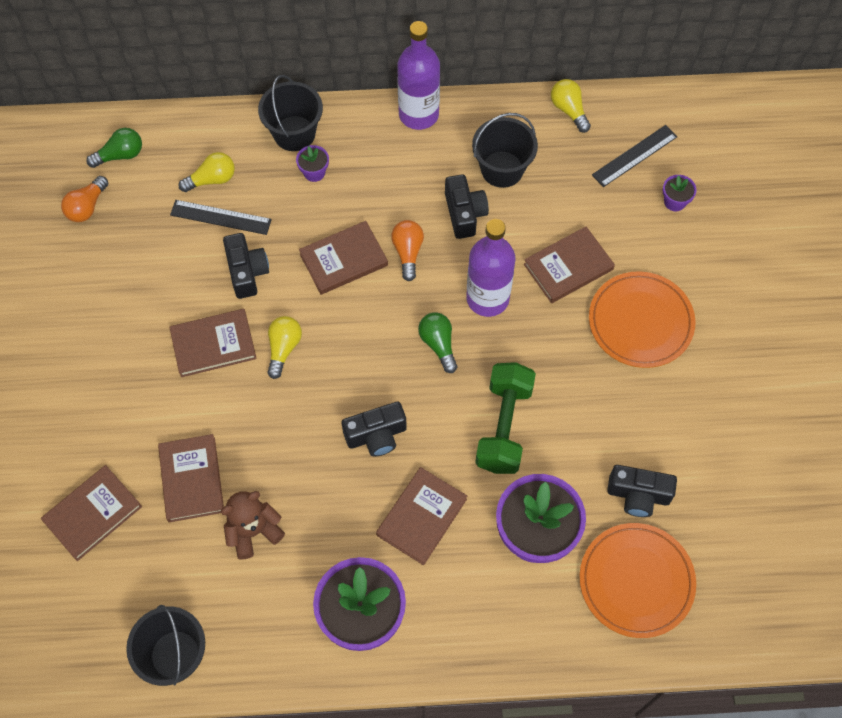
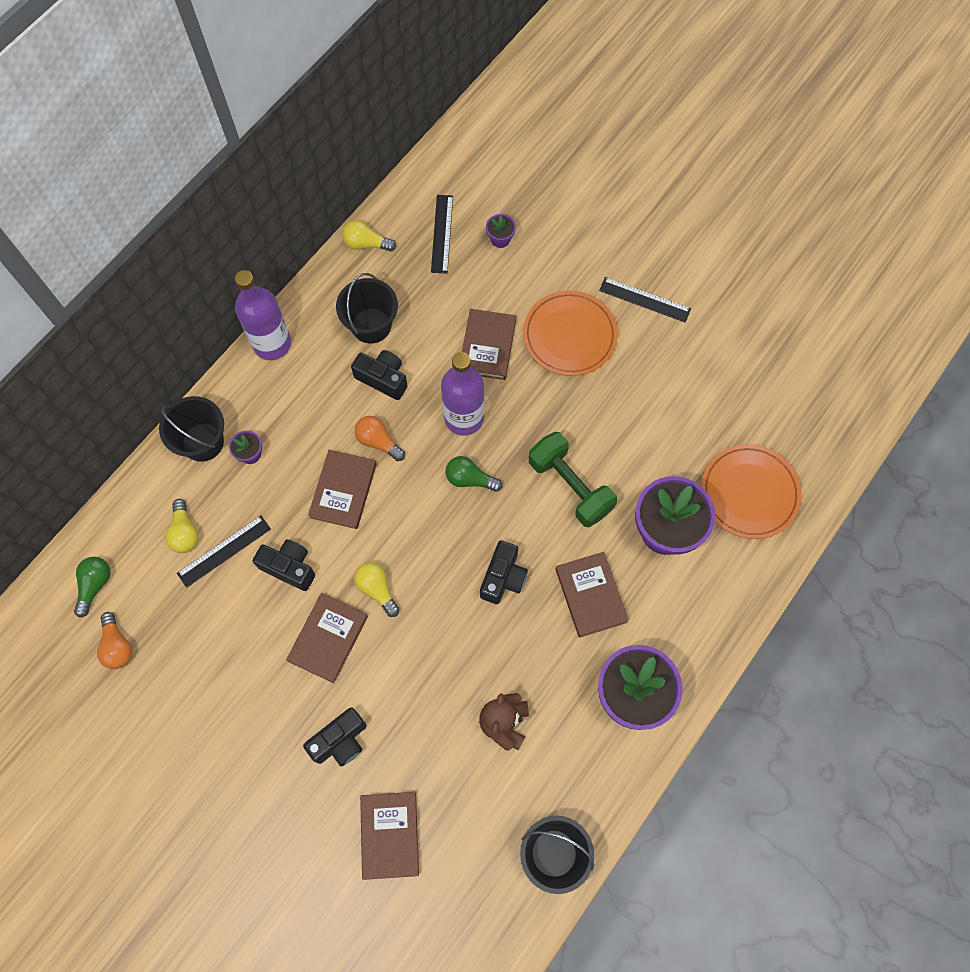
camera: 50 degrees left, 5 degrees up
brown book [158,434,224,522] -> none
yellow light bulb [179,152,235,192] -> yellow light bulb turned 150 degrees clockwise [165,499,199,553]
black camera [607,465,677,517] -> black camera moved to [303,707,366,766]
none -> black ruler [599,277,691,323]

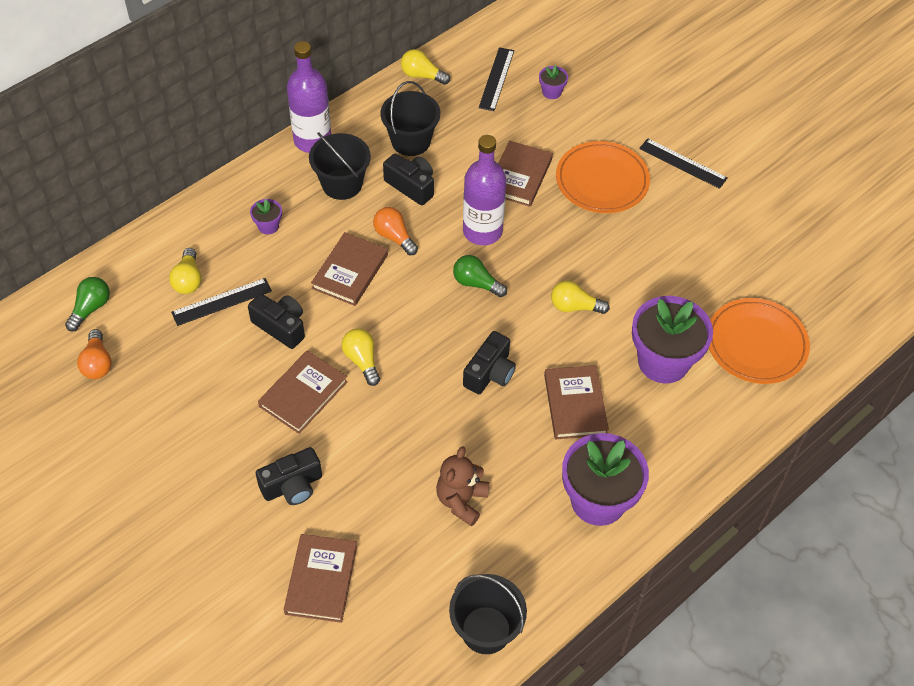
camera: 10 degrees right, 15 degrees down
black bucket [159,396,224,462] -> black bucket moved to [309,132,371,200]
green dumbbell [529,432,617,527] -> yellow light bulb [551,281,610,314]

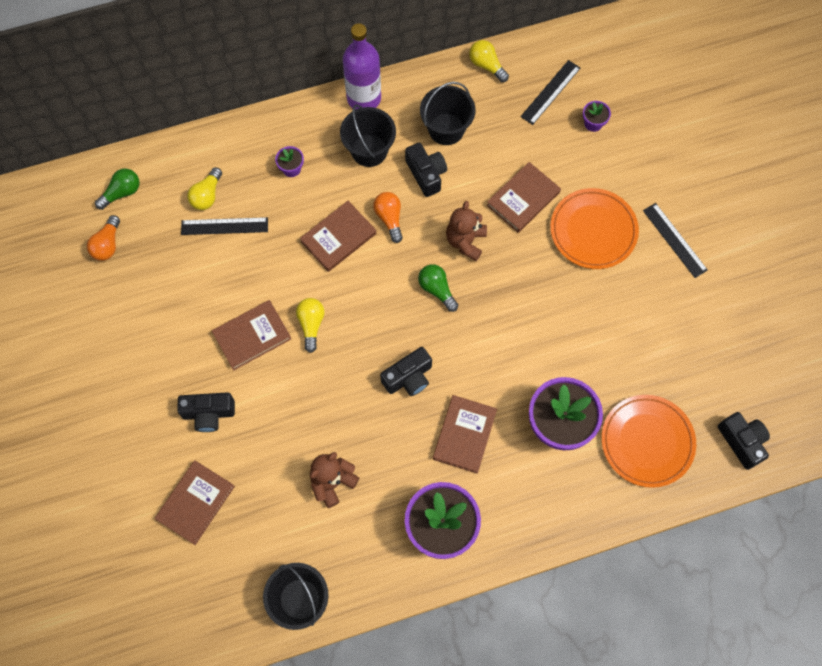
camera: 25 degrees right, 15 degrees up
black camera [248,294,305,349] -> black camera moved to [718,412,770,470]
purple bottle [463,135,506,245] -> brown teddy bear [446,201,487,261]
yellow light bulb [551,281,610,314] -> none

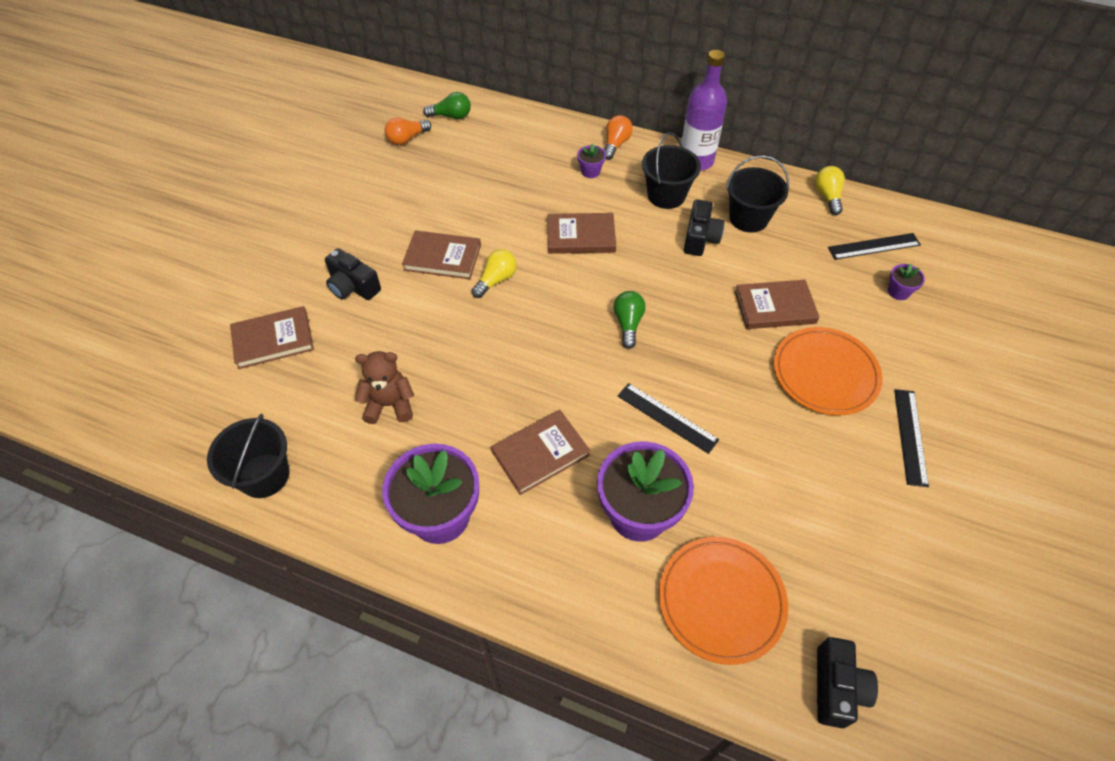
camera: 40 degrees right, 15 degrees down
black ruler [181,217,268,235] -> black ruler moved to [618,383,719,454]
yellow light bulb [187,167,222,210] -> none
orange light bulb [373,192,403,243] -> orange light bulb moved to [604,115,633,160]
black camera [380,347,432,396] -> none
brown teddy bear [446,201,487,261] -> none

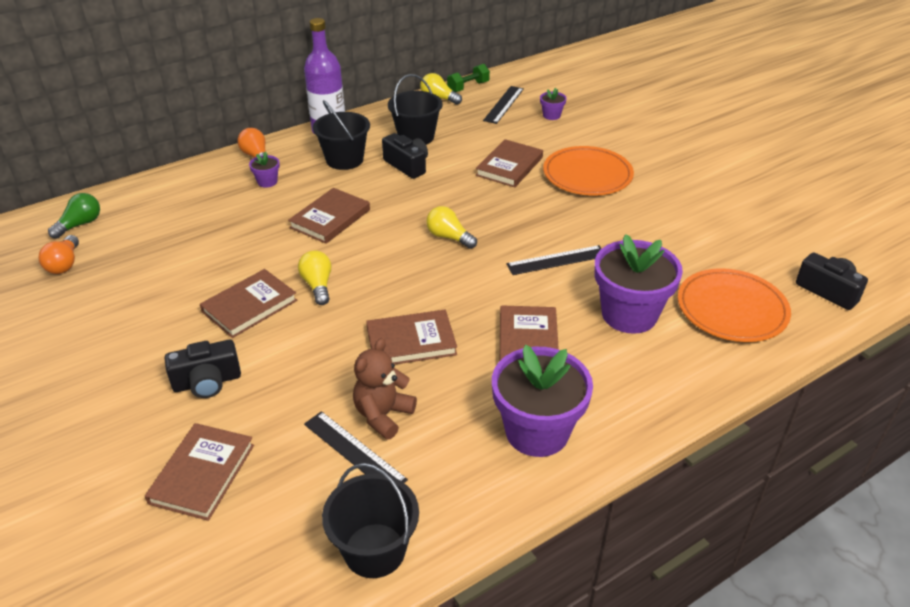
camera: 55 degrees left, 15 degrees down
green light bulb [614,291,646,349] -> yellow light bulb [426,206,477,249]
black ruler [894,389,929,487] -> black ruler moved to [304,411,408,483]
none -> brown book [366,310,457,365]
none -> green dumbbell [447,64,490,92]

